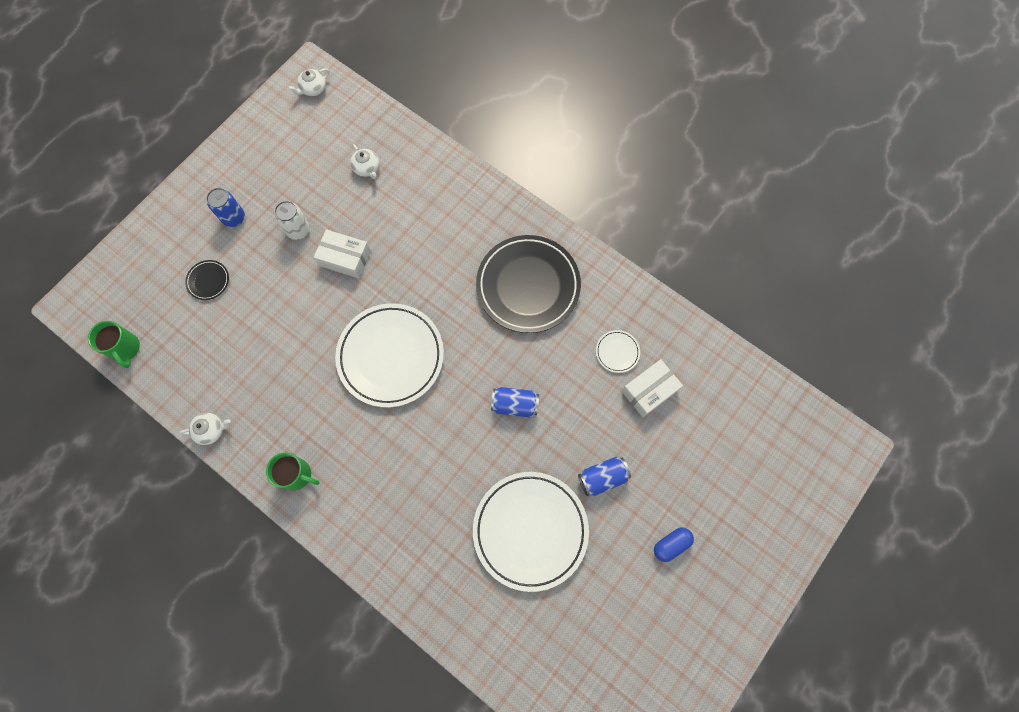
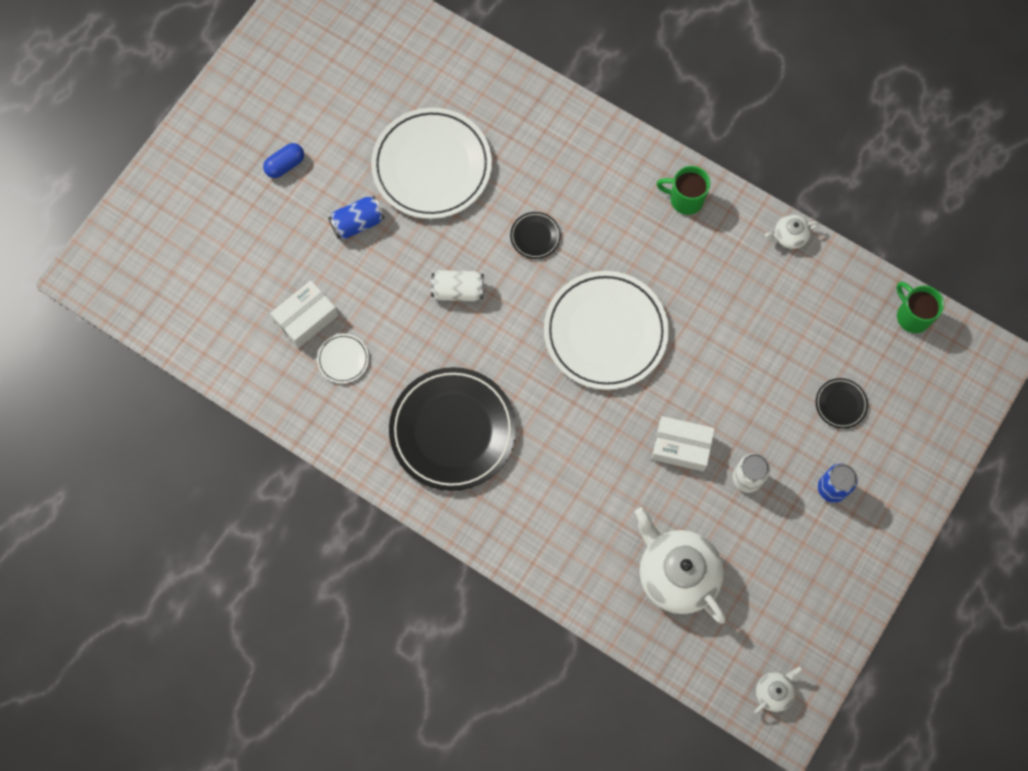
camera: 175 degrees right, 0 degrees up
white teapot [350,144,379,179] -> white teapot [635,507,726,624], size x2.19
blue can [491,387,539,418] -> white can [431,270,484,301]
none -> black plate [510,212,561,259]

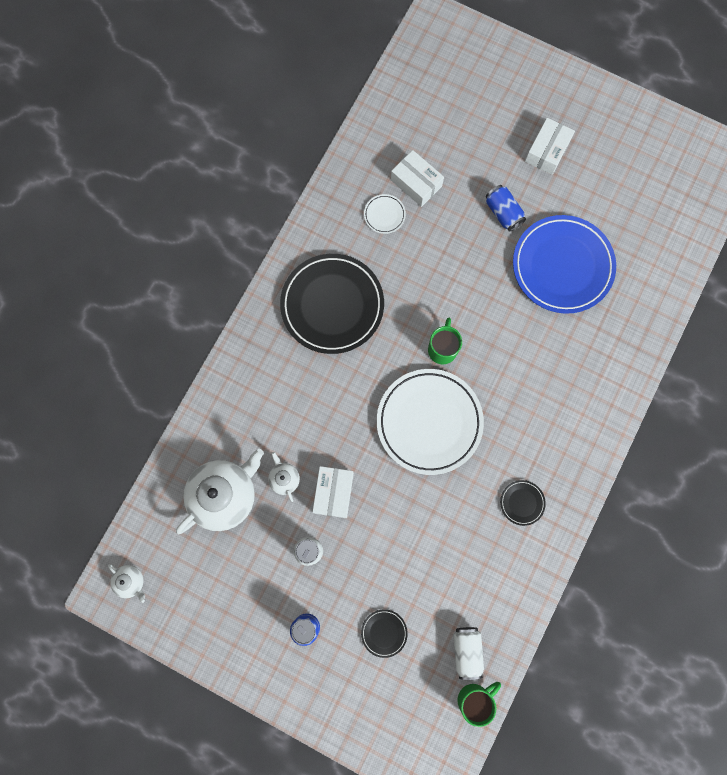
camera: 85 degrees right, 5 degrees up
blue capsule [263,143,304,178] -> white box [525,118,575,175]
white plate [371,108,492,219] -> blue plate [513,215,616,314]
white can [431,270,484,301] -> white can moved to [453,627,484,680]
black plate [510,212,561,259] -> black plate moved to [500,480,546,526]
green mug [657,166,710,215] -> green mug moved to [428,317,462,365]
white teapot [765,214,819,249] -> white teapot moved to [268,452,300,502]

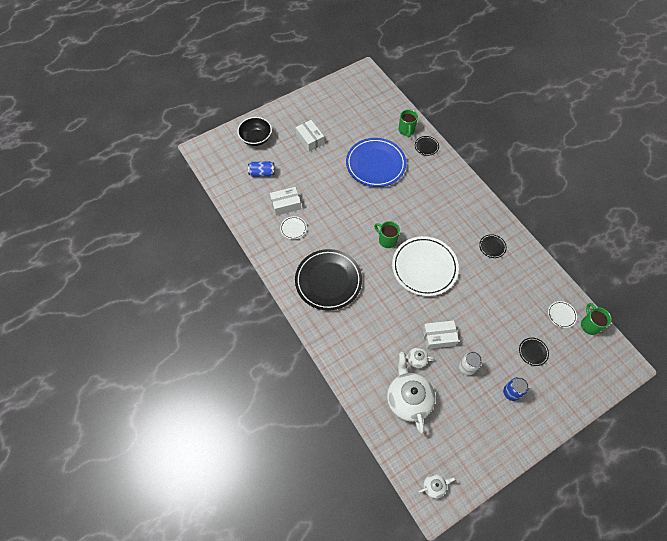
camera: 60 degrees left, 15 degrees down
white box [312,466,354,518] -> white box turned 45 degrees counterclockwise [423,320,459,349]
white can [453,627,484,680] -> white plate [548,301,577,328]
blue can [486,185,526,232] -> blue can moved to [248,161,275,177]
none -> black bowl [237,117,272,146]
none -> green mug [399,109,418,137]
none -> black plate [415,136,439,156]

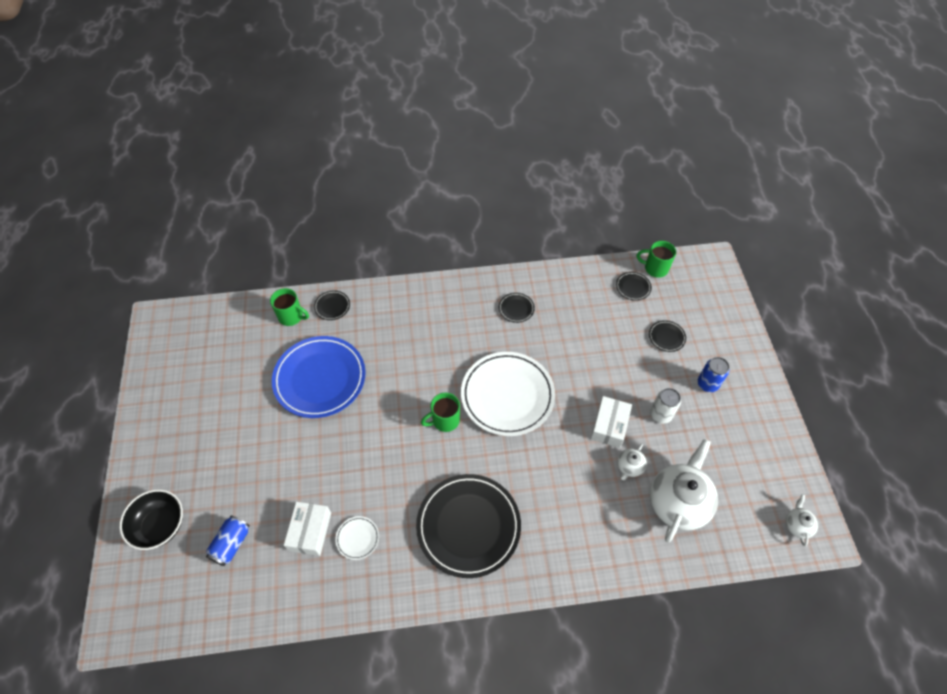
camera: 65 degrees left, 5 degrees down
white box [296,120,324,151] -> none
white teapot [387,352,435,434] -> white teapot turned 105 degrees clockwise [650,439,718,542]
white plate [548,301,577,328] -> black plate [616,272,652,301]

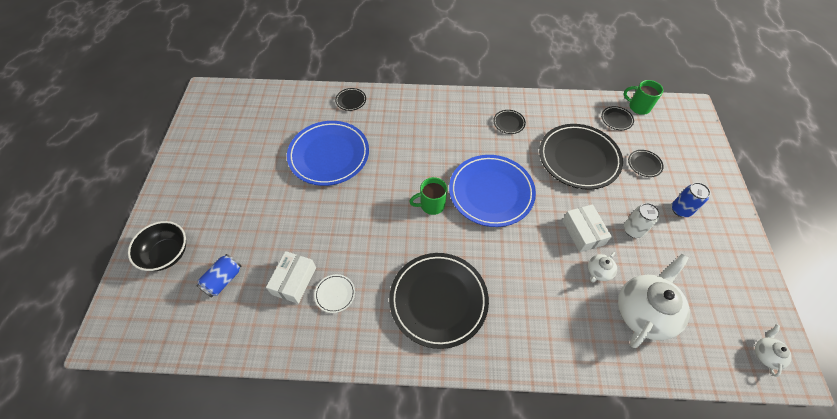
camera: 10 degrees right, 0 degrees up
green mug [270,288,309,326] -> none
white plate [461,352,555,436] -> blue plate [449,155,536,227]
white box [591,396,632,448] -> white box turned 45 degrees counterclockwise [562,204,612,252]
none -> black plate [539,124,623,190]

